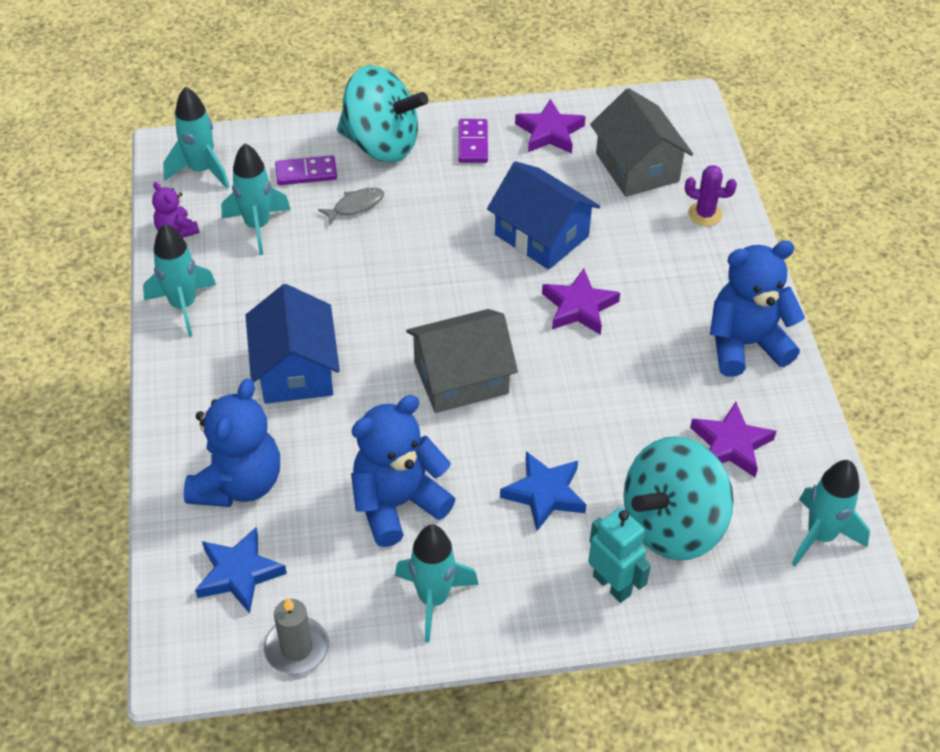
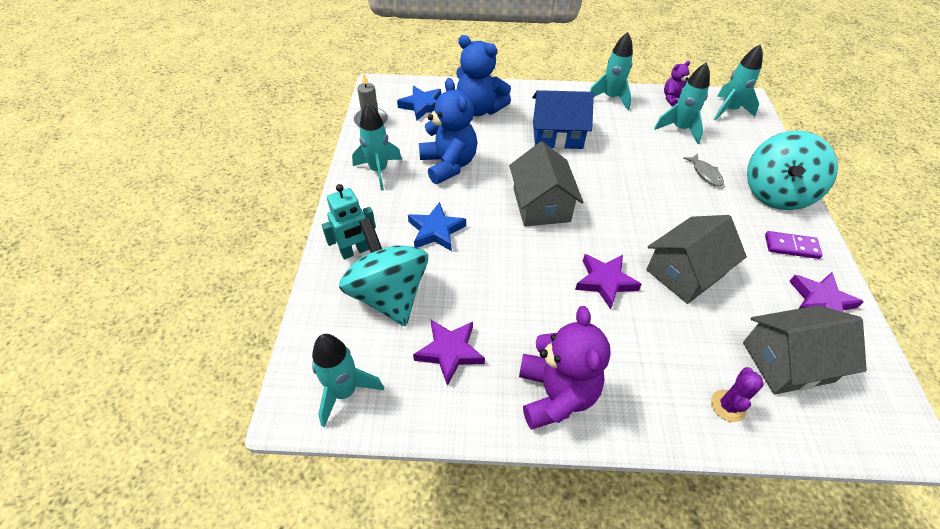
camera: 100 degrees right, 0 degrees up
purple domino [275,155,337,185] -> none
blue house [487,161,600,270] -> grey house [646,215,747,304]
blue teddy bear [710,241,805,377] -> purple teddy bear [519,306,611,430]

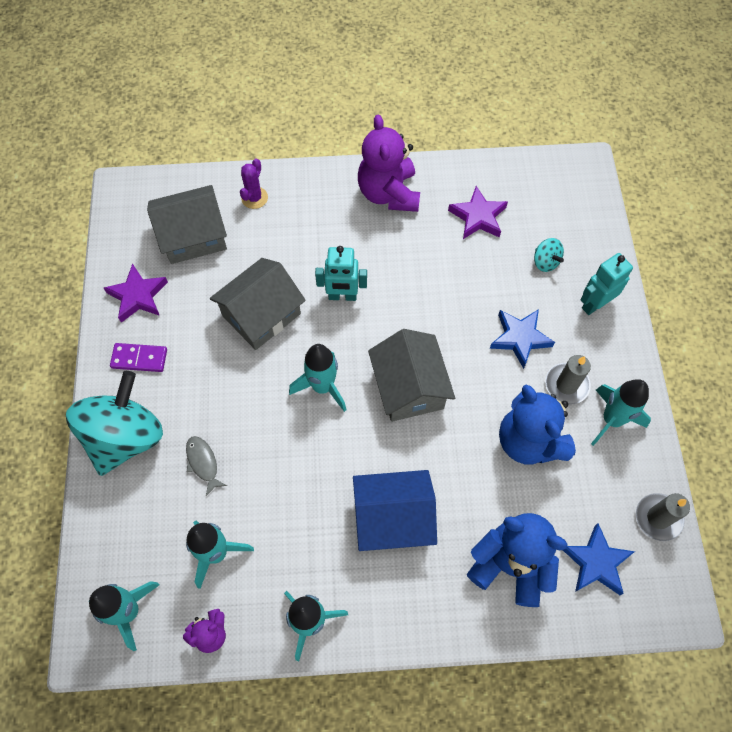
camera: 175 degrees right, 15 degrees up
turquoise rocket [312,334,384,427] -> turquoise rocket moved to [289,344,346,412]
turquoise spinning top [339,218,428,326] -> turquoise spinning top [534,238,564,272], size x0.41
purple star [575,254,642,310] -> turquoise robot [315,246,367,301]
none -> grey candle [545,355,591,404]

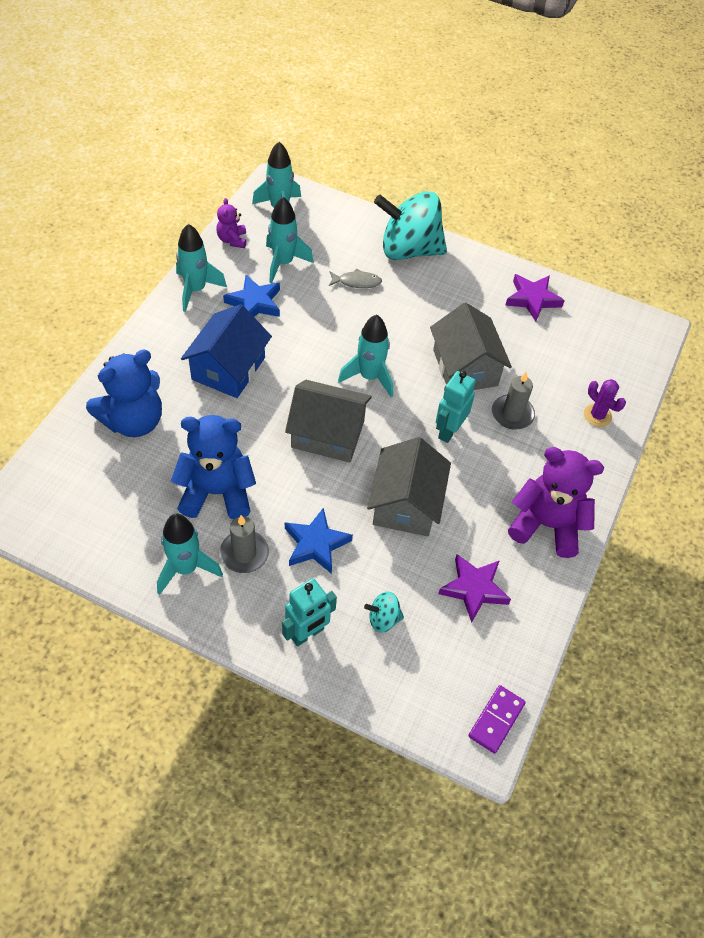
camera: 115 degrees right, 10 degrees down
turquoise spinning top [66,371,163,476] -> turquoise spinning top turned 135 degrees clockwise [374,191,447,260]
purple domino [110,343,167,372] -> purple domino moved to [468,685,526,754]
grey house [147,185,227,264] -> grey house moved to [367,437,451,537]
blue star [563,523,635,595] -> blue star moved to [223,275,280,317]
turquoise robot [580,253,633,315] -> turquoise robot turned 60 degrees clockwise [282,578,337,646]
grey candle [636,493,690,541] -> grey candle moved to [492,371,535,430]

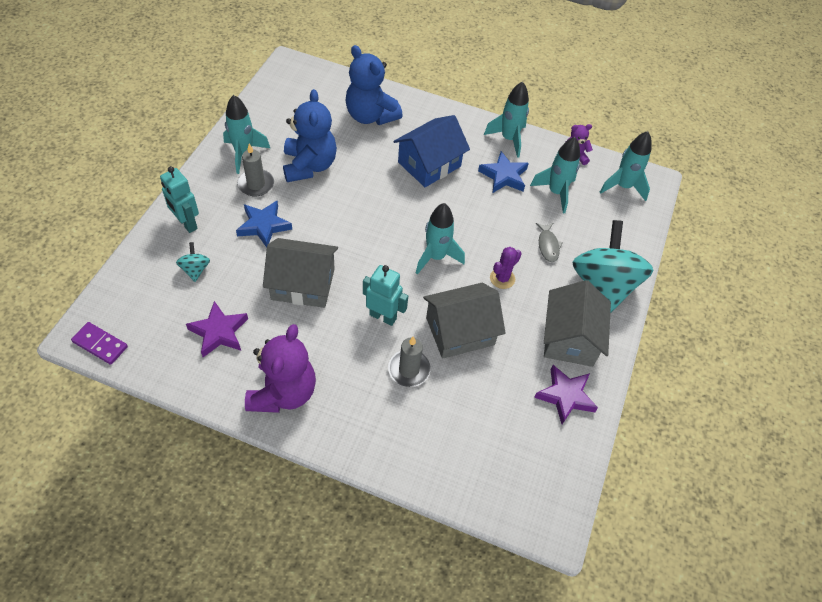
camera: 85 degrees right, 0 degrees up
blue house [181,304,272,398] -> blue house turned 60 degrees counterclockwise [394,115,470,187]
grey house [285,380,372,463] -> grey house moved to [544,280,611,367]
purple cactus [584,379,626,427] -> purple cactus moved to [490,247,521,289]

